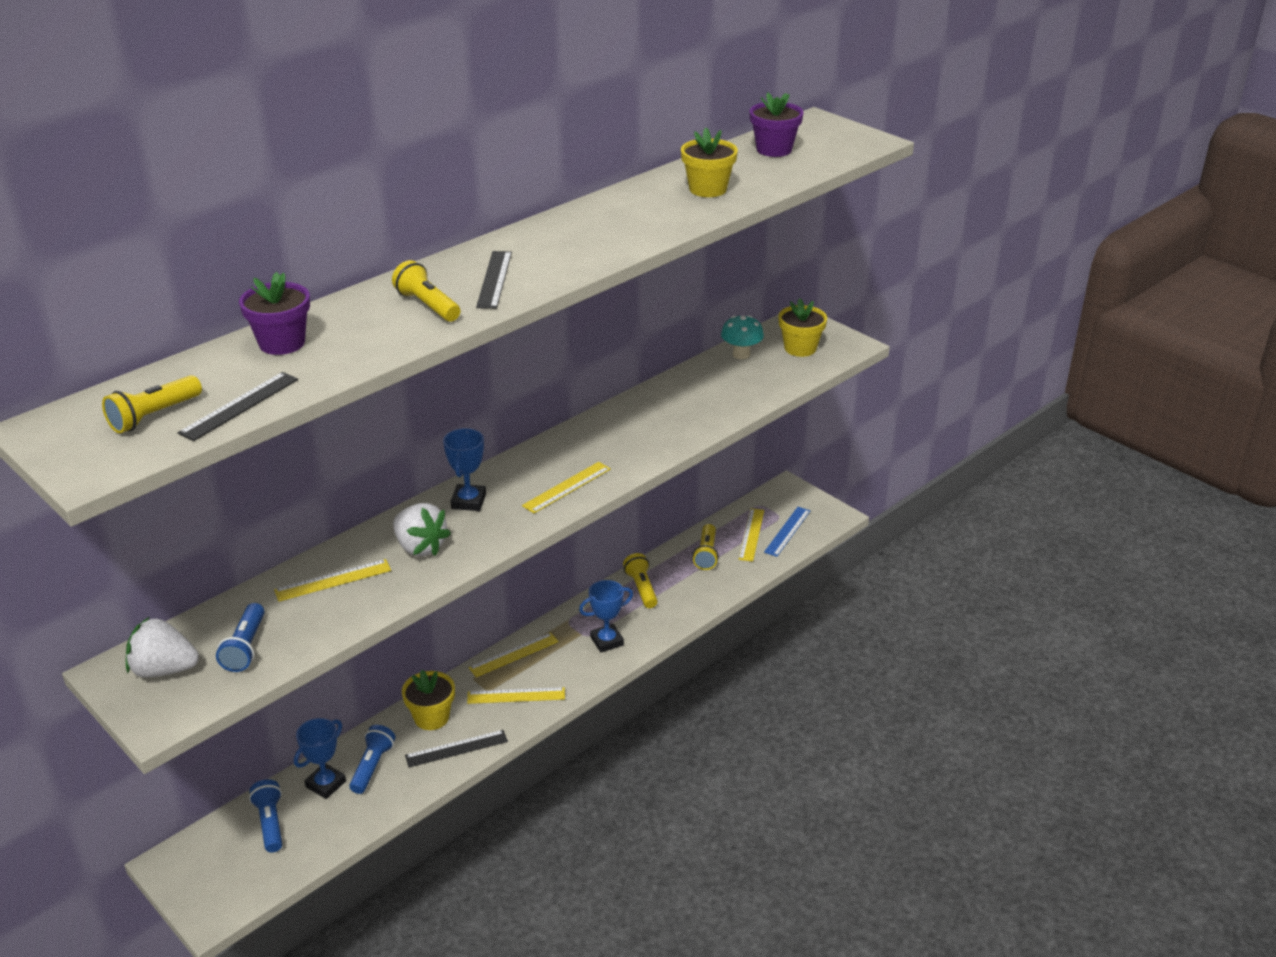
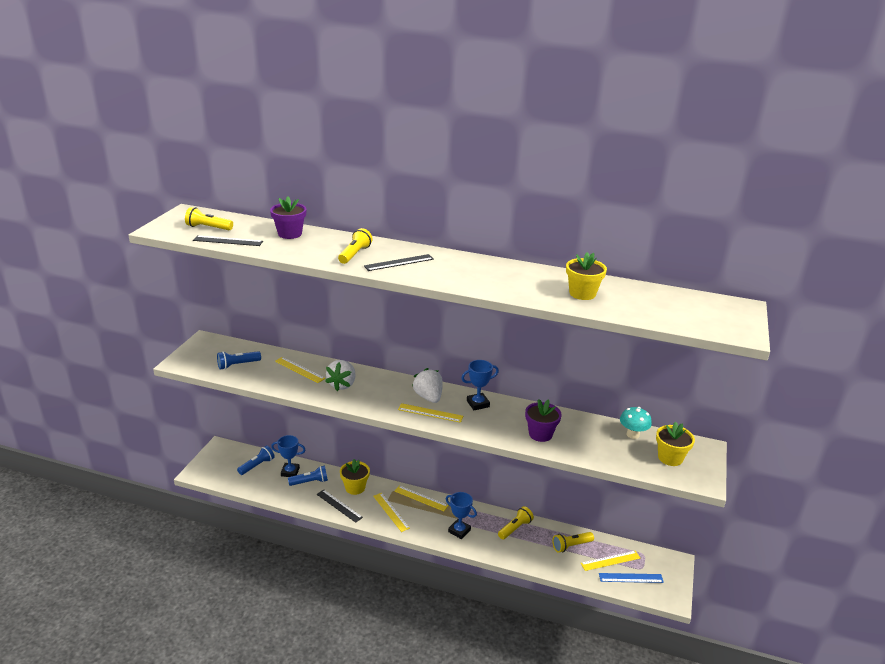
camera: 60 degrees right, 5 degrees down
white strawberry [126,617,199,678] -> white strawberry moved to [412,368,443,403]
blue trophy [443,428,486,511] -> blue trophy moved to [461,360,499,410]
purple flower pot [750,92,804,157] -> purple flower pot moved to [525,399,562,442]

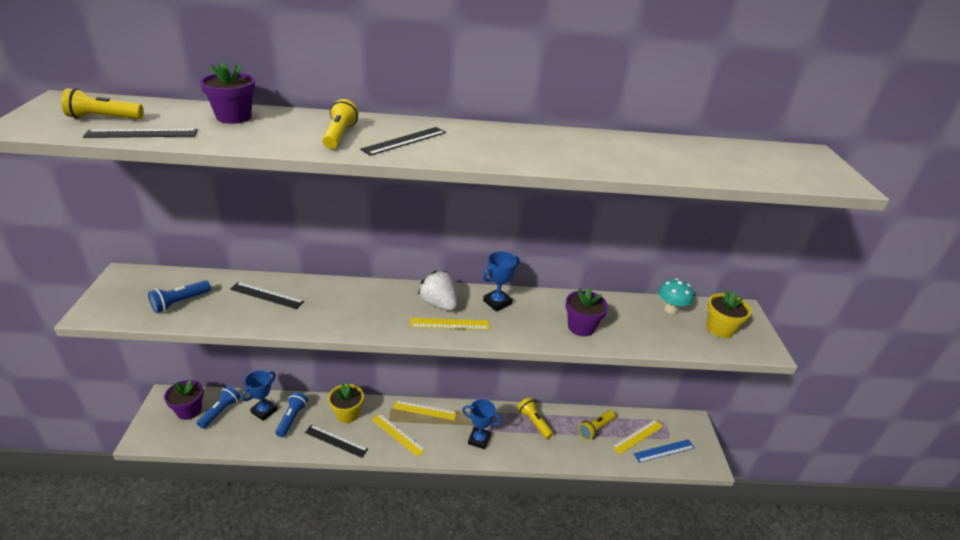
camera: 20 degrees left, 5 degrees up
blue trophy [271,435,305,477] -> blue trophy turned 45 degrees counterclockwise [242,370,277,421]
yellow ruler [275,357,325,383] -> black ruler [230,282,304,309]
blue flashlight [288,465,328,486] -> blue flashlight turned 45 degrees counterclockwise [275,392,308,437]
white strawberry [325,360,356,391] -> none
yellow flashlight [498,506,534,539] -> yellow flashlight turned 60 degrees counterclockwise [518,397,554,439]
yellow flower pot [566,252,607,300] -> none
none -> purple flower pot [164,379,203,420]

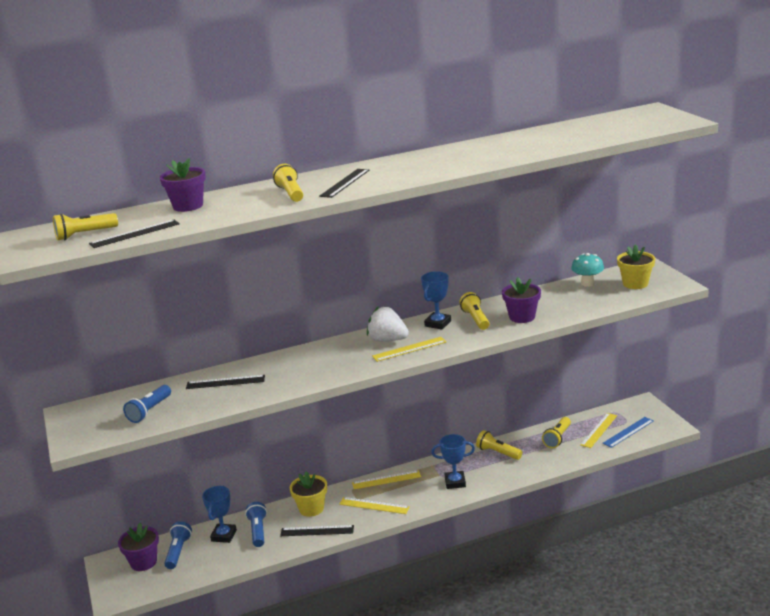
camera: 15 degrees left, 10 degrees down
none -> yellow flashlight [459,292,490,330]

